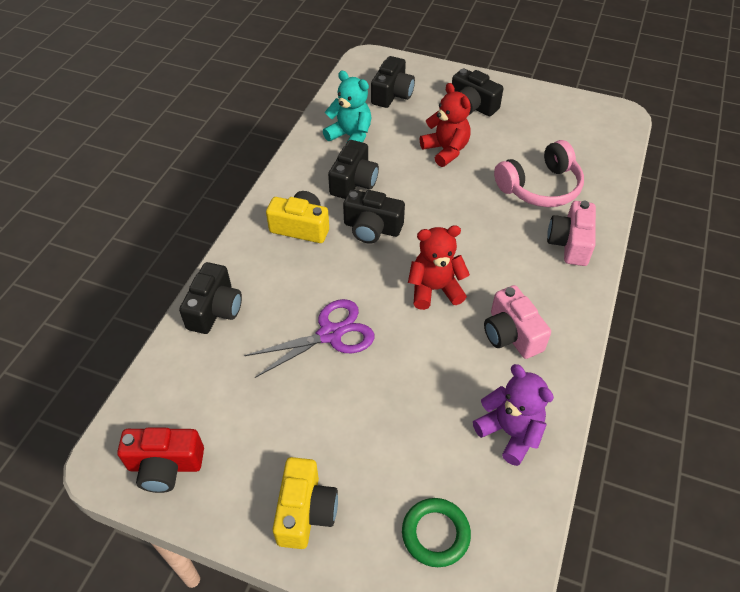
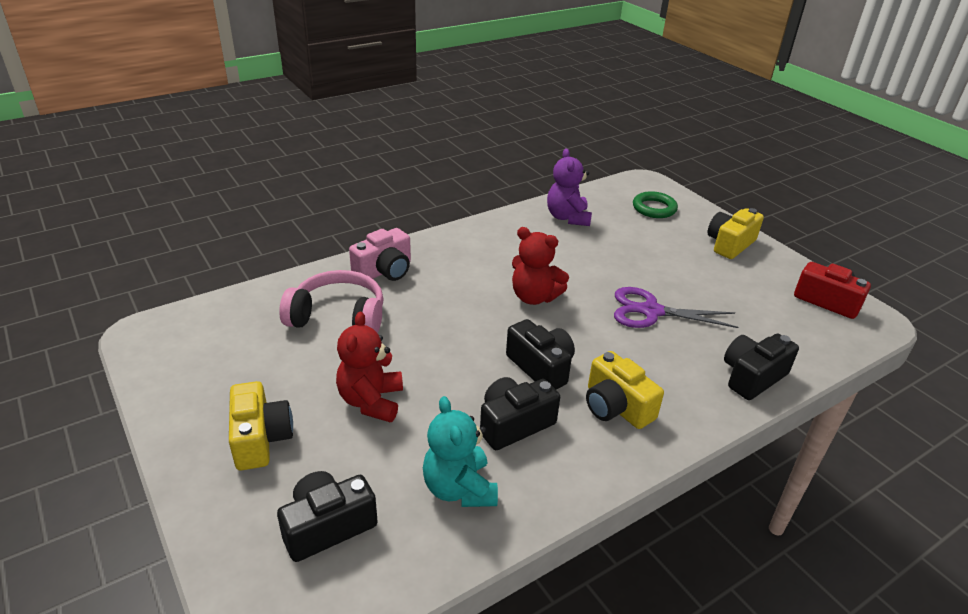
camera: 145 degrees left, 15 degrees down
black camera [452,68,503,116] -> yellow camera [229,381,293,470]
pink camera [484,285,551,359] -> none

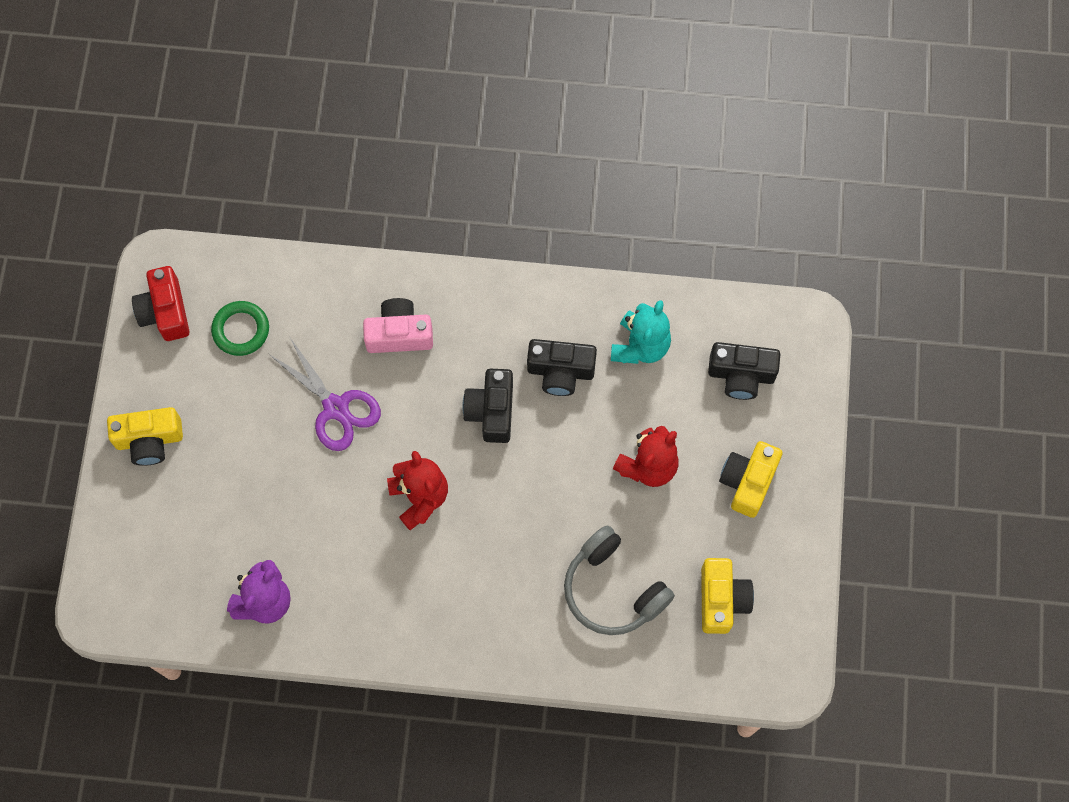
camera: 140 degrees left, 35 degrees up
pink headphones [279,270,384,333] -> grey headphones [564,525,675,635]
pink camera [349,228,411,281] -> pink camera moved to [363,298,433,353]
yellow camera [586,351,664,429] -> yellow camera moved to [701,558,754,634]
green ring [633,191,678,218] -> green ring moved to [211,301,269,356]
black camera [724,334,799,400] -> none

